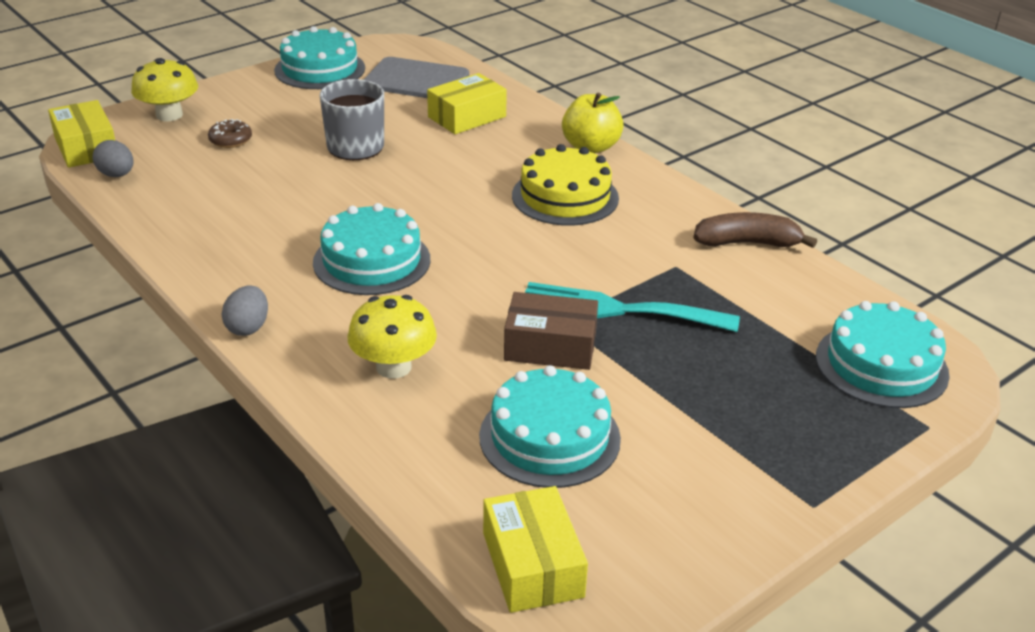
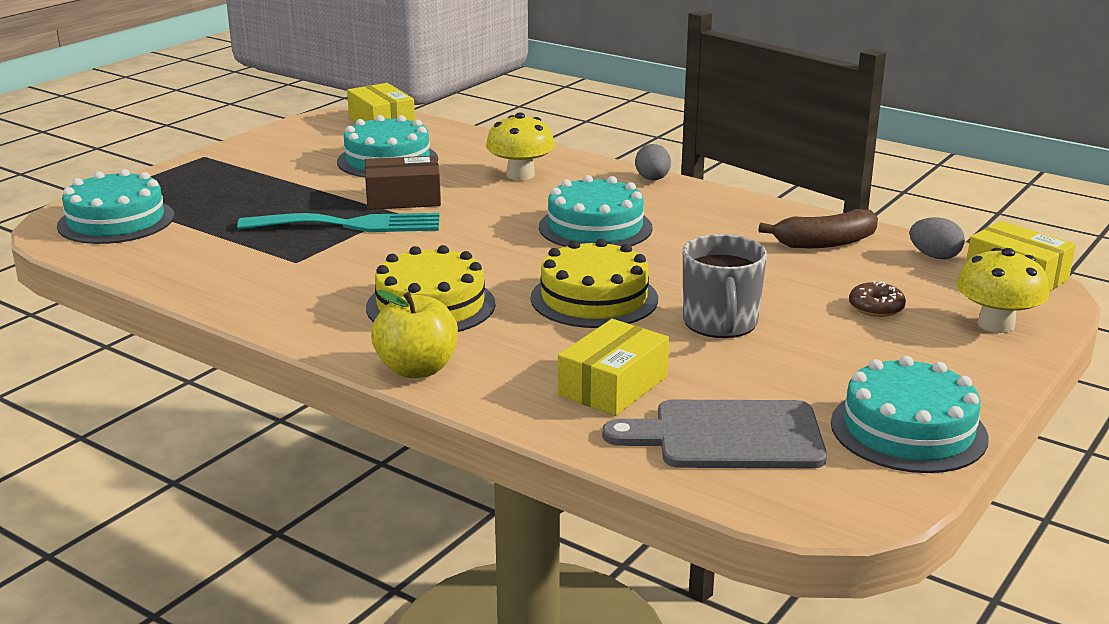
camera: 165 degrees right, 10 degrees down
brown banana [693,212,817,248] -> brown banana moved to [758,209,878,248]
none -> yellow cake [531,239,658,328]

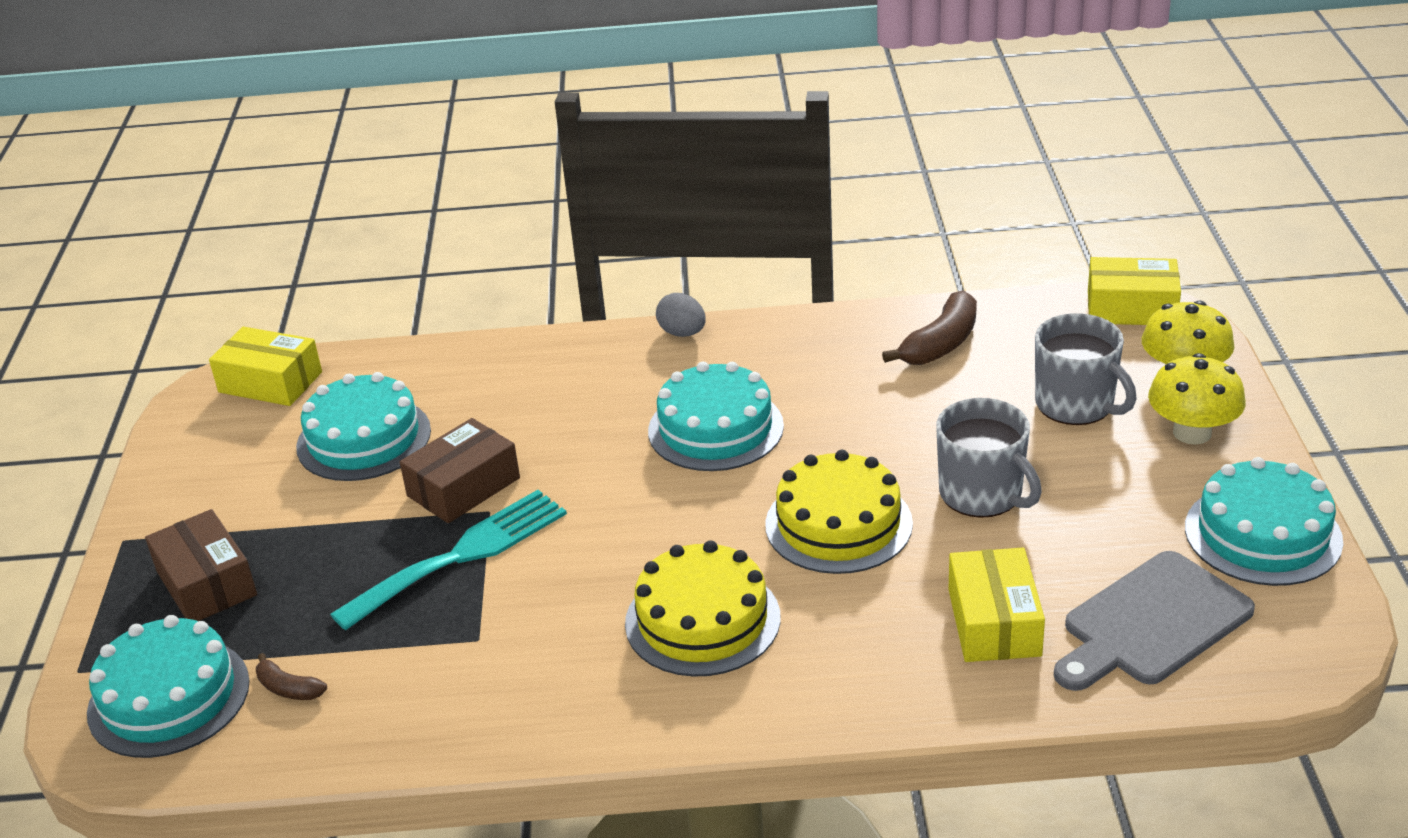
camera: 35 degrees left, 10 degrees up
yellow apple [371,290,458,378] -> none
yellow mushroom [486,112,555,180] -> yellow mushroom moved to [1148,353,1246,445]
brown donut [849,281,906,317] -> grey mug [1035,313,1136,425]
grey egg [909,217,965,259] -> none
none -> brown box [145,509,257,621]
none -> brown banana [256,653,327,700]

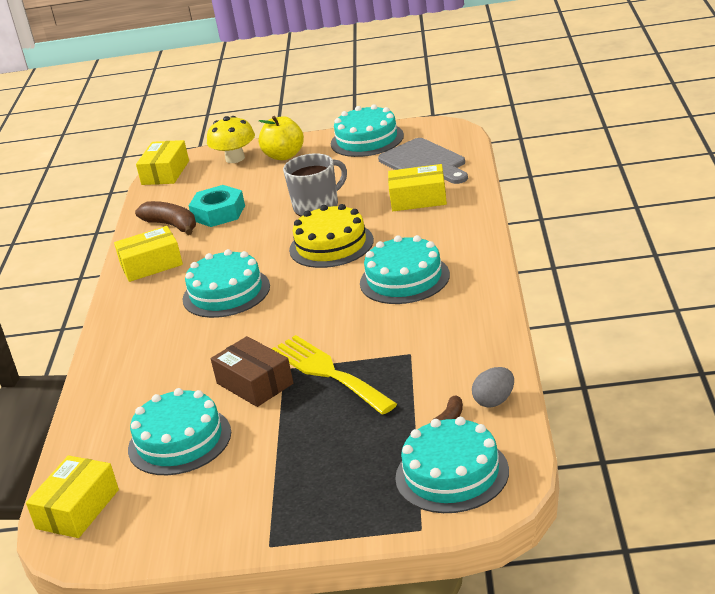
camera: 85 degrees left, 5 degrees down
brown box [145,509,257,621] -> none
turquoise fork [330,490,567,630] -> yellow fork [272,335,397,415]
yellow cake [625,540,781,677] -> turquoise cake [360,235,450,304]
grey egg [656,293,706,337] -> grey egg moved to [472,367,514,408]
grey mug [1035,313,1136,425] -> none
yellow mushroom [1148,353,1246,445] -> yellow apple [258,116,304,160]
none -> yellow box [114,226,183,282]
none -> turquoise nut [189,185,245,227]

